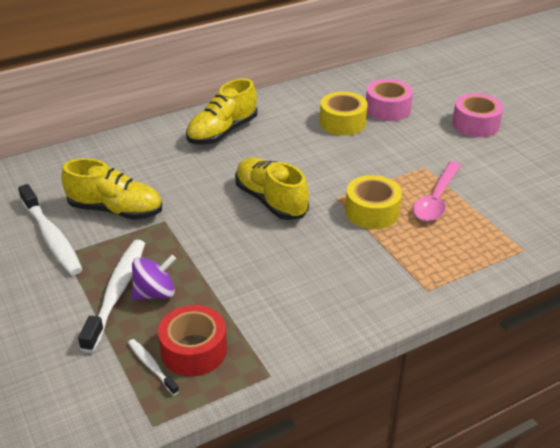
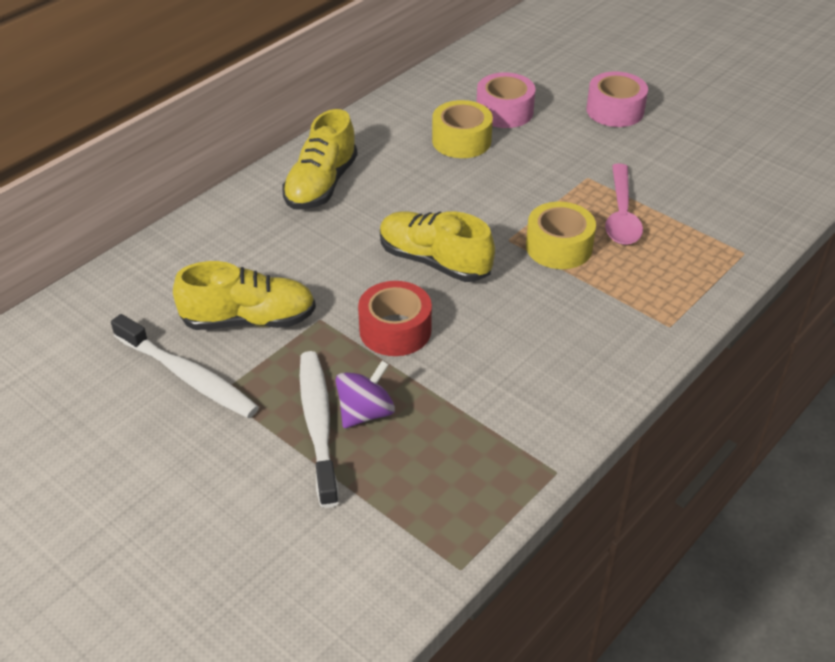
camera: 20 degrees left, 5 degrees up
white toothbrush [128,339,179,395] -> none
red tape [158,305,227,376] -> red tape moved to [358,281,432,356]

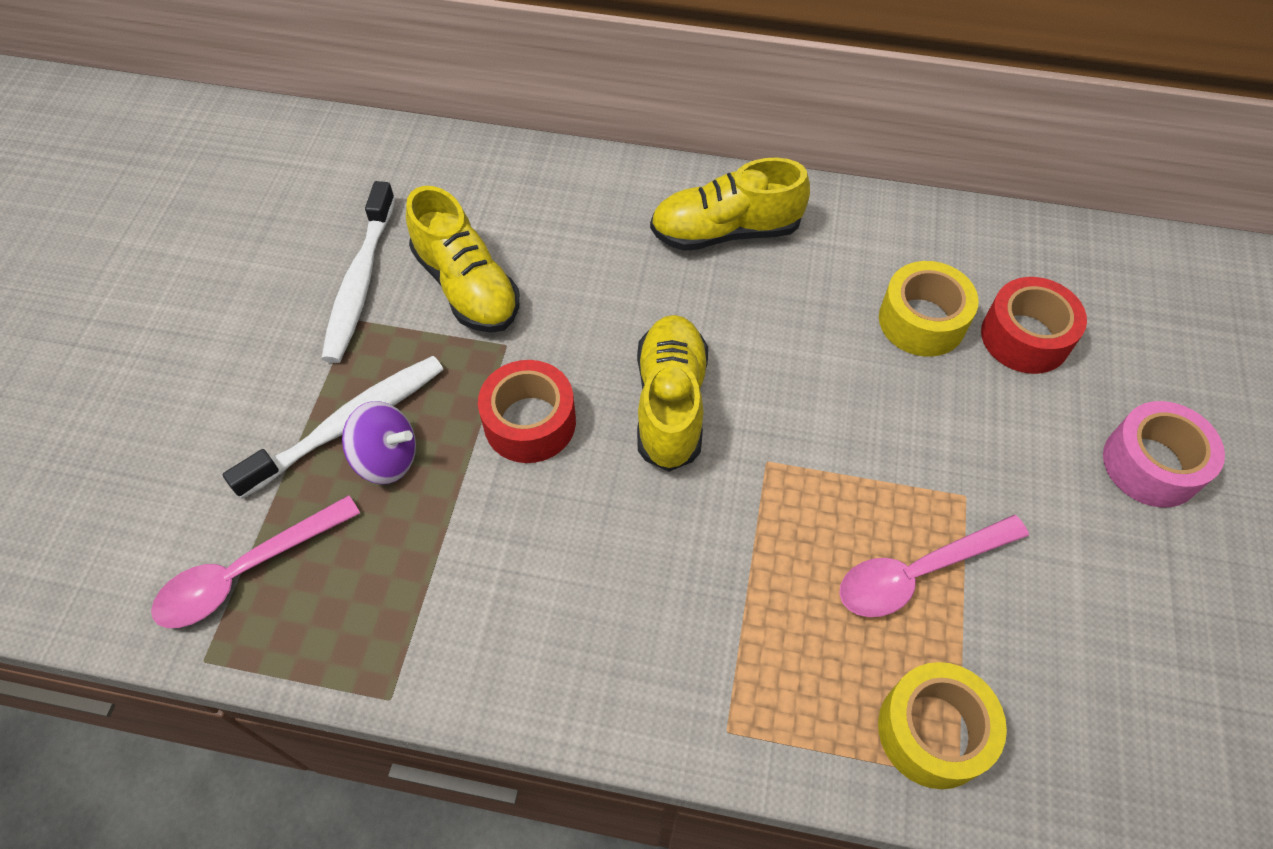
camera: 60 degrees right, 15 degrees up
pink tape [477,72,536,128] -> red tape [981,277,1087,374]
yellow tape [526,202,596,269] -> yellow tape moved to [878,662,1007,789]
none -> pink spoon [151,495,360,628]

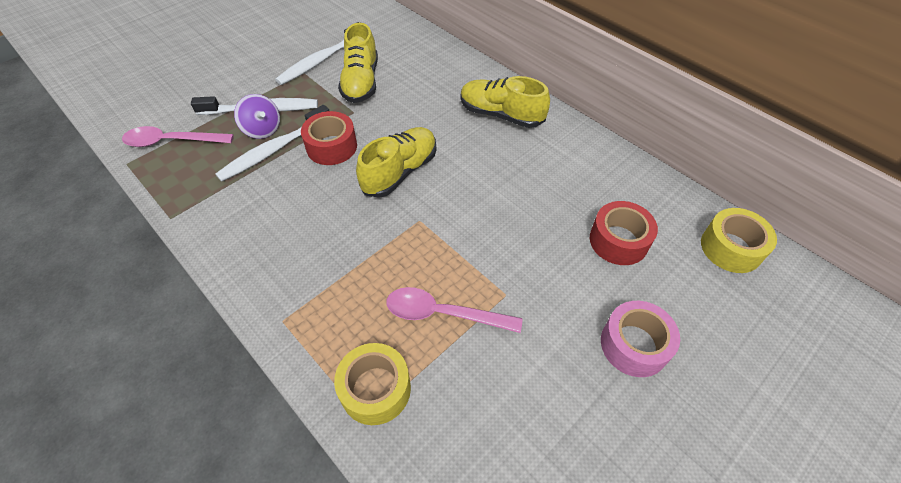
camera: 35 degrees right, 5 degrees down
yellow tape [879,261,979,357] -> yellow tape moved to [701,208,777,273]
none -> white toothbrush [216,105,329,182]

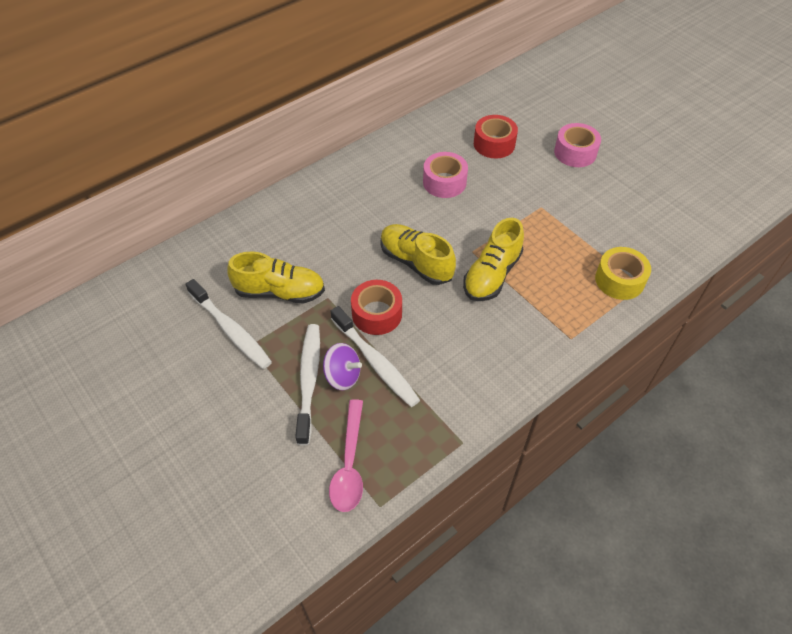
camera: 85 degrees left, 0 degrees up
purple spinning top [234,94,280,139] -> purple spinning top turned 60 degrees clockwise [323,343,362,390]
pink spoon [386,287,522,333] -> none
yellow shoe [460,76,550,128] -> yellow shoe moved to [463,218,524,301]
yellow tape [701,208,777,273] -> none
none -> pink tape [423,152,468,198]

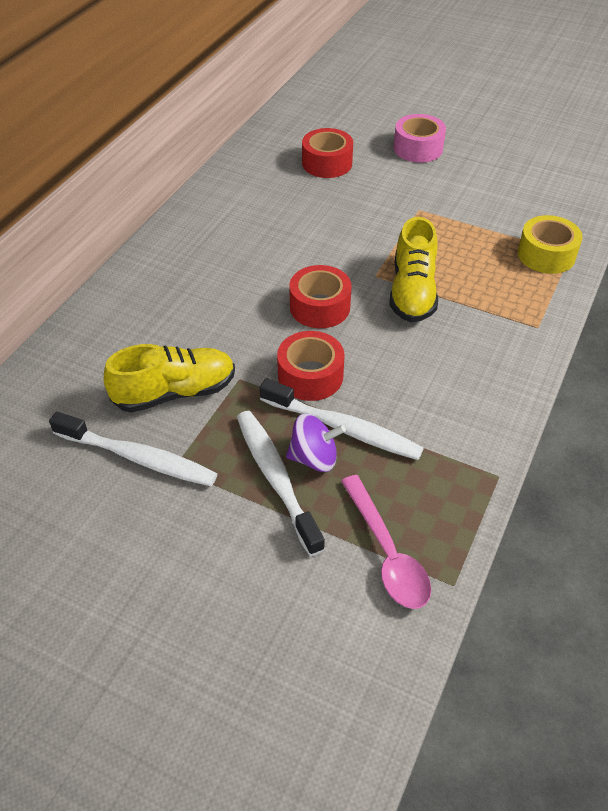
camera: 25 degrees left, 5 degrees down
yellow shoe [380,224,456,285] -> red tape [289,265,352,328]
pink tape [423,152,468,198] -> none

